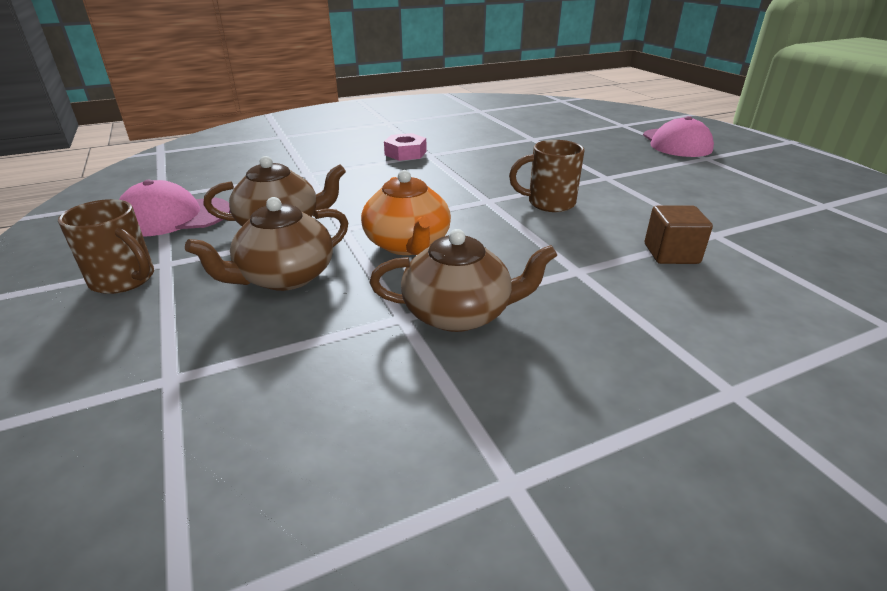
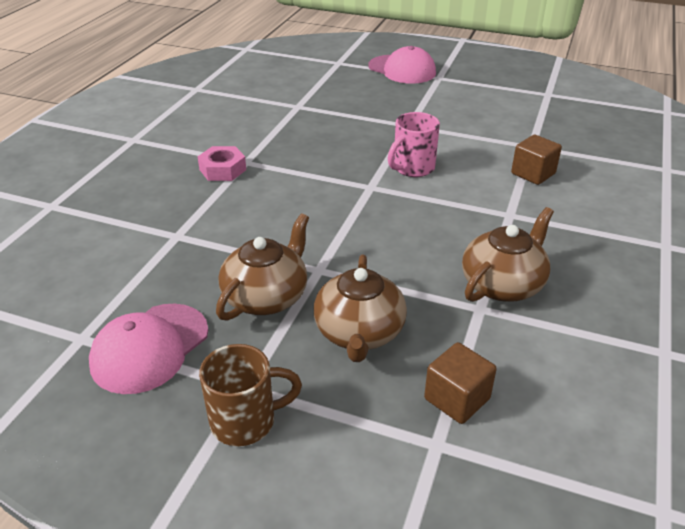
camera: 45 degrees left, 5 degrees up
orange teapot [361,170,451,255] -> none
brown mug [509,140,585,212] -> pink mug [388,112,440,177]
none -> brown cube [424,342,497,424]

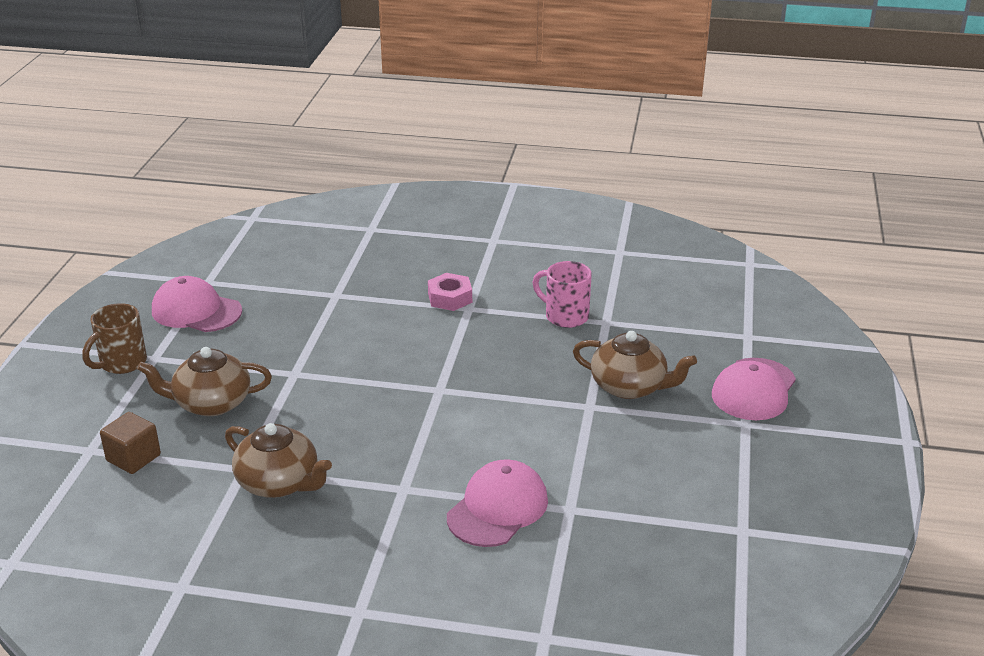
camera: 80 degrees right, 5 degrees down
brown mug [199,344,302,446] -> brown mug turned 60 degrees clockwise [83,303,147,374]
brown teapot [216,213,309,321] -> brown teapot moved to [573,331,697,399]
pink mug [388,112,440,177] -> pink mug moved to [533,261,592,328]
brown cube [511,135,562,185] -> pink cap [447,459,548,547]

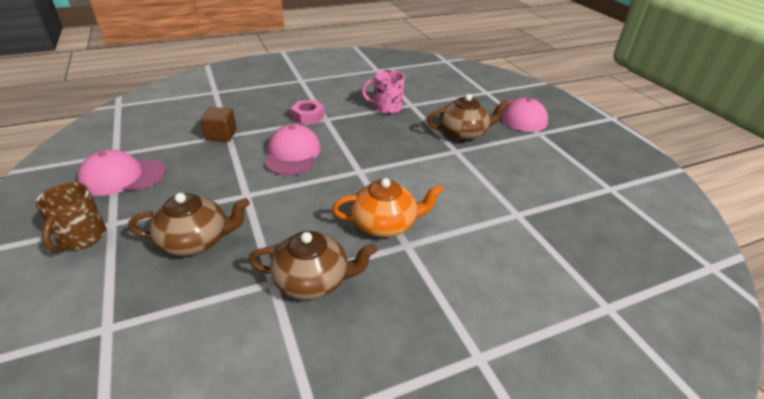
camera: 35 degrees left, 5 degrees up
brown cube [100,412,161,474] -> brown cube moved to [201,107,237,142]
brown teapot [137,347,272,416] -> brown teapot turned 150 degrees counterclockwise [128,193,250,256]
pink cap [447,459,548,547] -> pink cap moved to [265,124,320,175]
none -> orange teapot [332,178,444,237]

